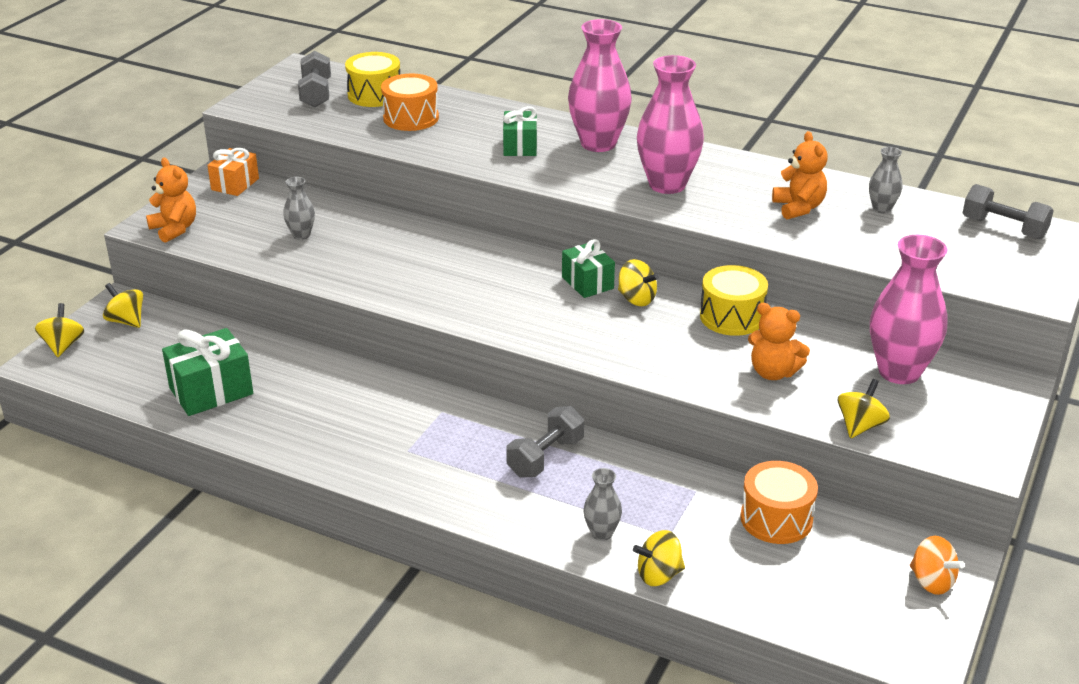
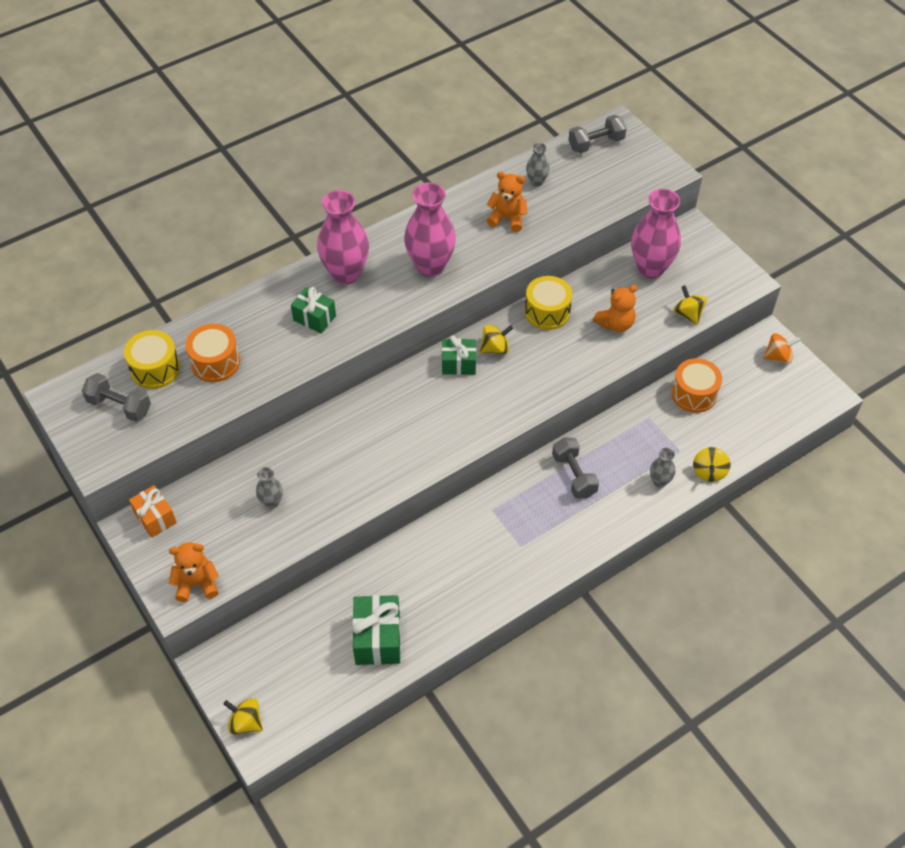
camera: 60 degrees left, 20 degrees up
yellow spinning top [103,283,143,328] -> none

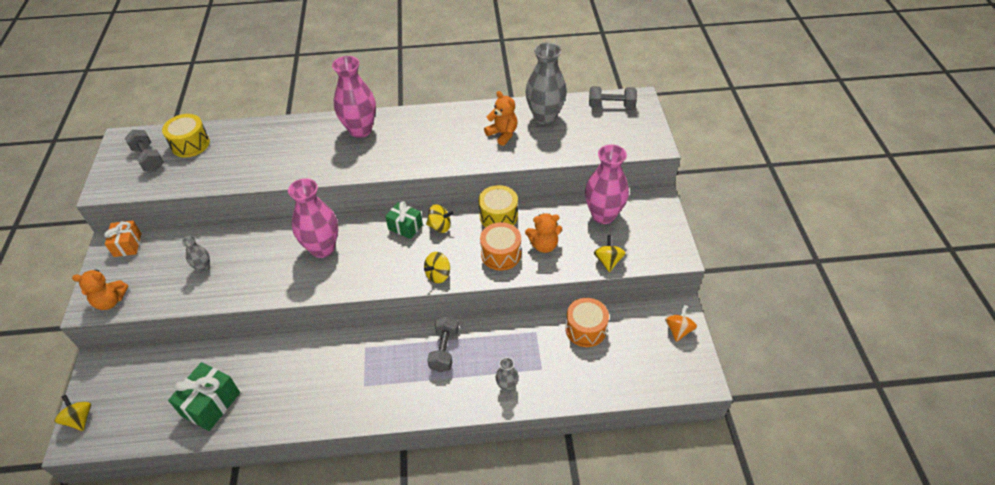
camera: 30 degrees right, 5 degrees down
orange teddy bear [169,542,219,602] -> orange teddy bear turned 150 degrees clockwise [72,269,128,310]
orange drum [185,324,240,382] -> orange drum moved to [480,222,521,271]
green gift [291,287,336,334] -> none
pink vase [404,183,456,277] -> pink vase moved to [288,178,338,258]
grey vase [526,143,549,187] -> grey vase [525,42,567,125], size x2.07
yellow spinning top [693,447,731,482] -> yellow spinning top moved to [424,252,450,283]
orange spinning top [763,333,800,364] -> orange spinning top turned 90 degrees counterclockwise [665,305,697,342]

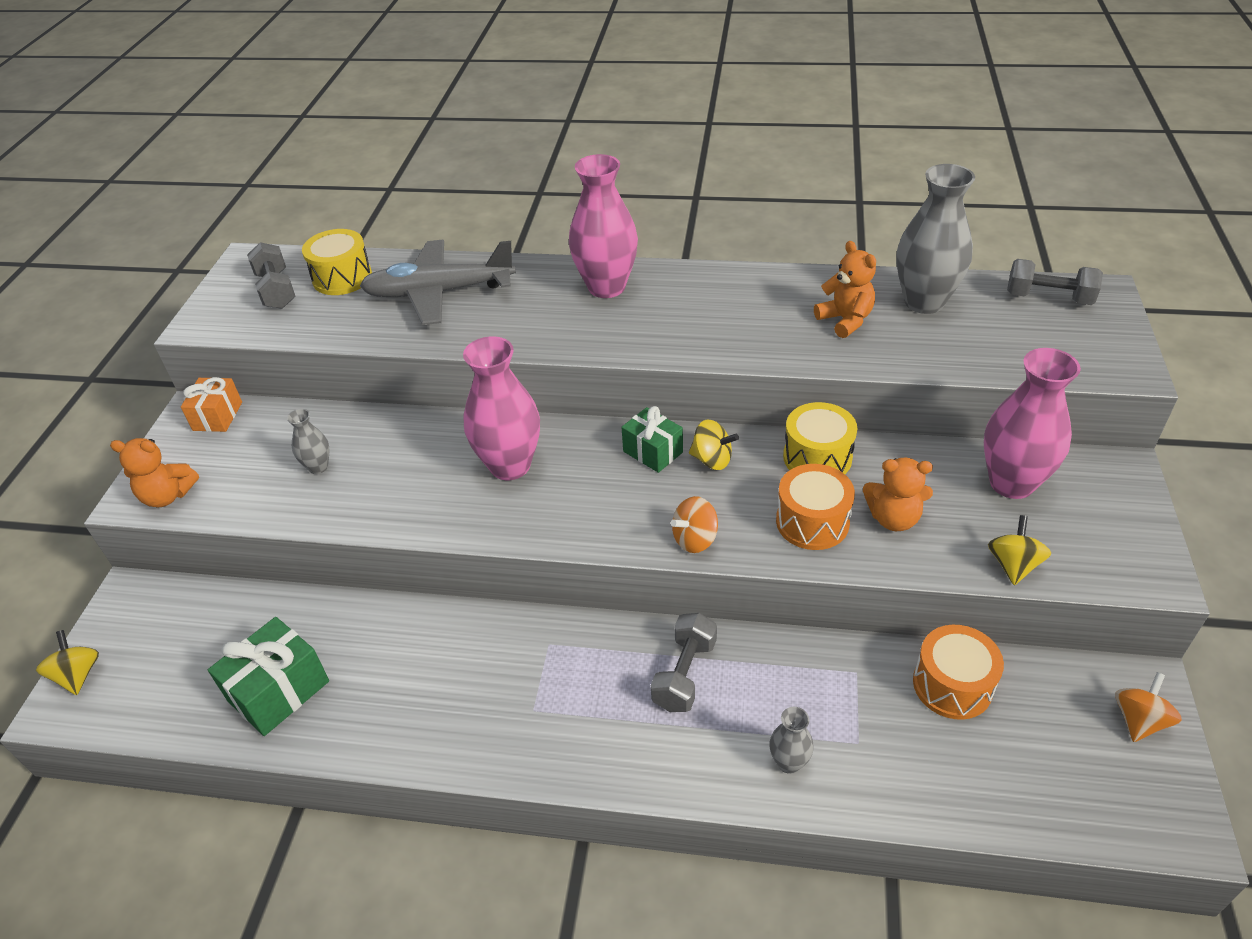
camera: 15 degrees right, 5 degrees down
yellow spinning top [424,252,450,283] -> orange spinning top [671,496,718,553]
none -> grey plane [360,240,516,325]

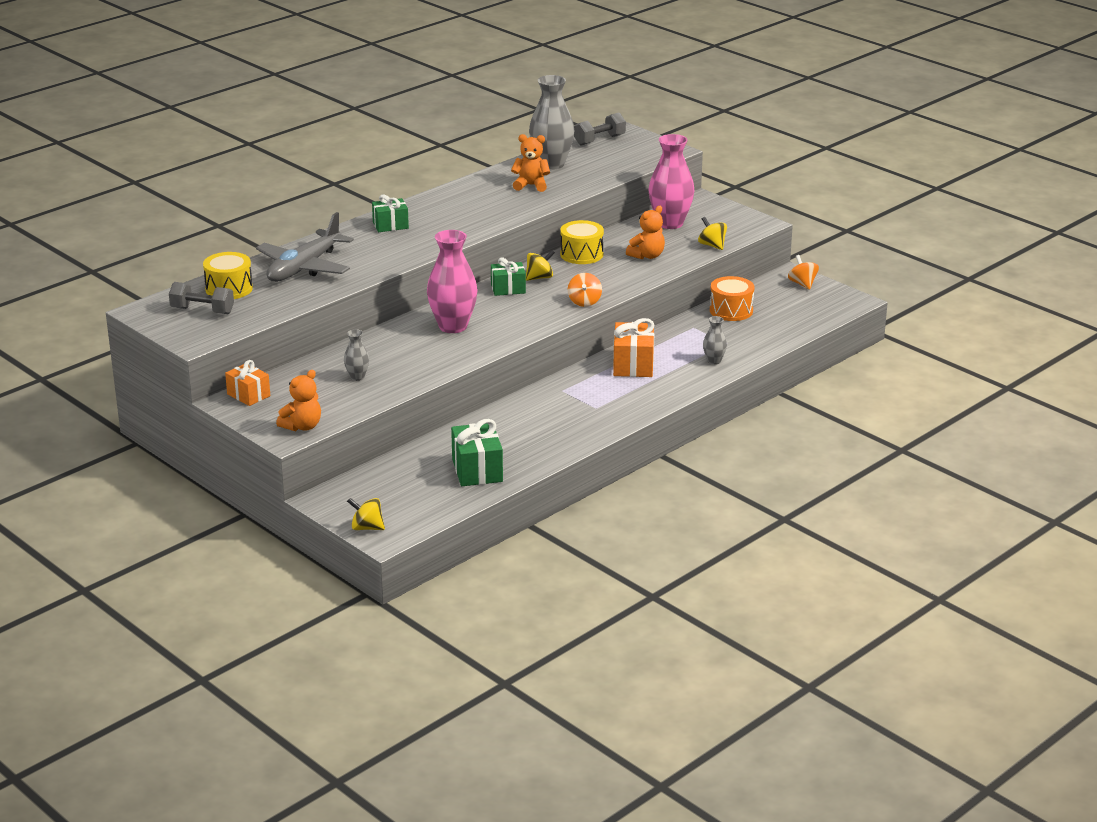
camera: 55 degrees left, 15 degrees down
pink vase [569,154,638,298] -> green gift [372,194,409,232]
grey dumbbell [651,613,717,712] -> orange gift [613,318,654,377]
orange drum [776,464,855,550] -> none

